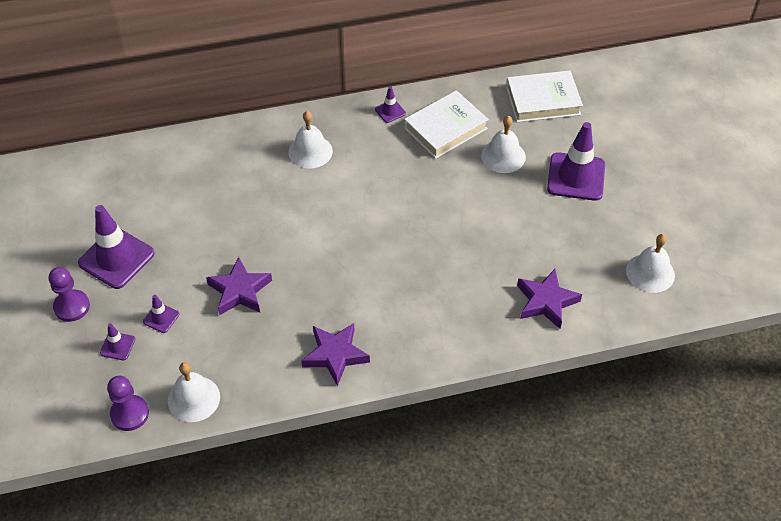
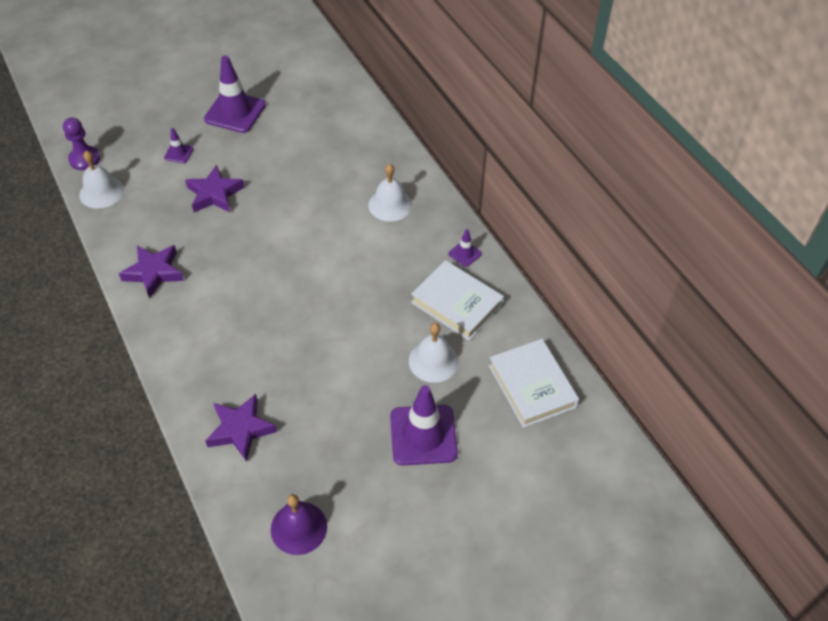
camera: 75 degrees right, 0 degrees up
purple pawn [48,267,90,322] -> none
purple traffic cone [100,323,135,360] -> none
white bell [626,234,675,293] -> purple bell [271,494,327,555]

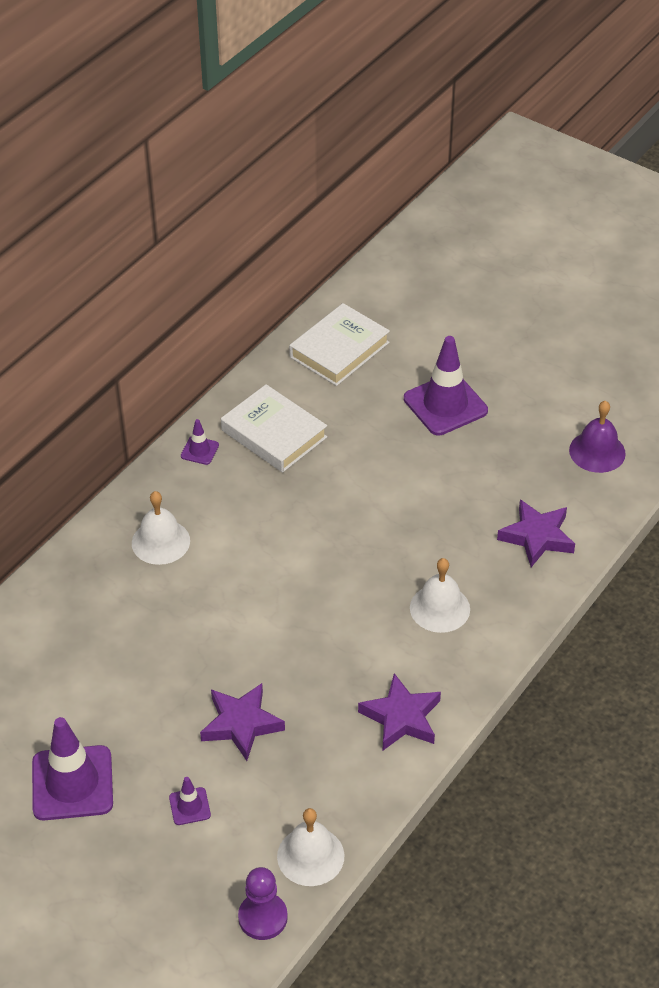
camera: 115 degrees left, 5 degrees down
white bell [409,323,459,383] -> white bell moved to [410,558,470,633]
white book [411,260,504,341] -> white book turned 60 degrees counterclockwise [221,384,327,473]

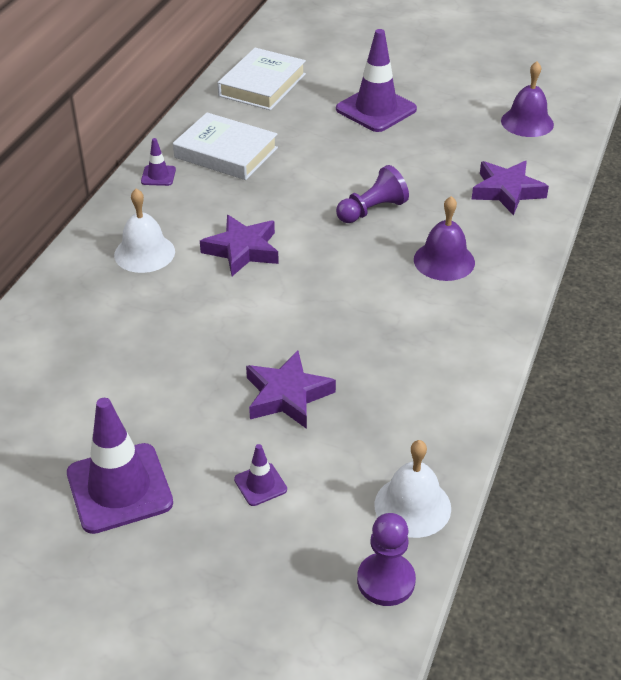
camera: 15 degrees left, 5 degrees down
purple star [358,673,441,750] -> purple star moved to [200,215,279,276]
white bell [410,558,470,633] -> purple bell [414,196,475,281]
none -> purple pawn [336,165,409,223]

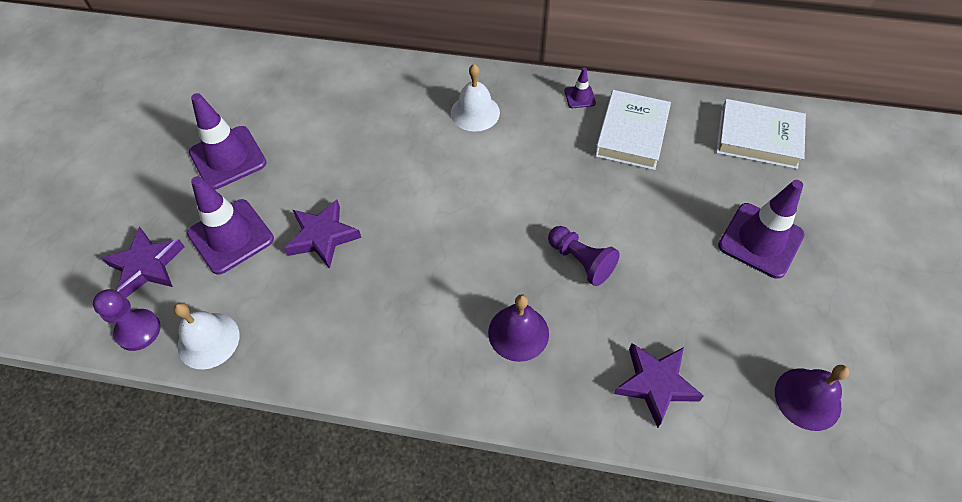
camera: 80 degrees right, 15 degrees up
purple star [200,215,279,276] -> purple star moved to [101,227,185,298]
purple traffic cone [234,444,287,506] -> purple traffic cone [187,176,274,275], size x2.14

